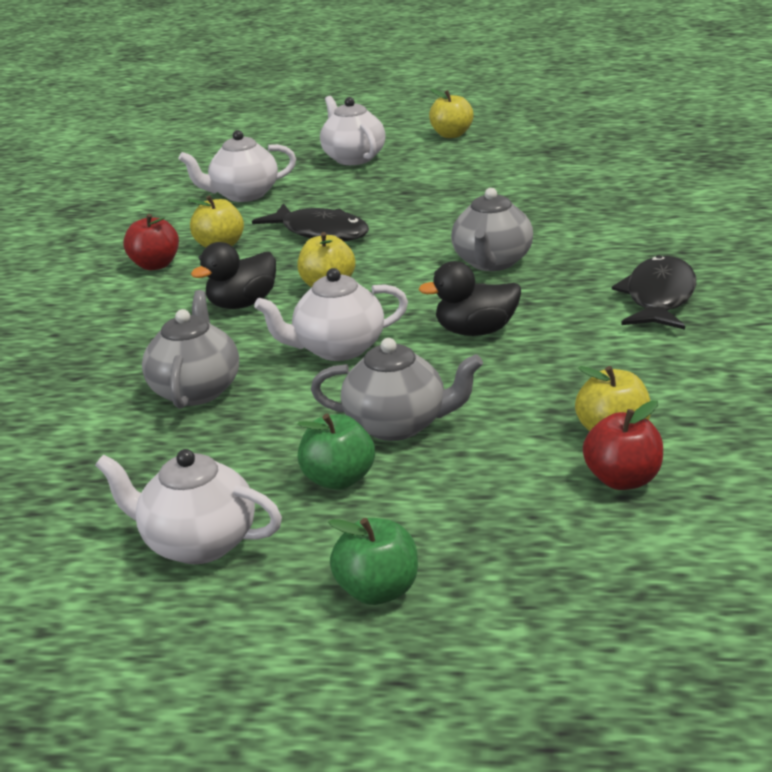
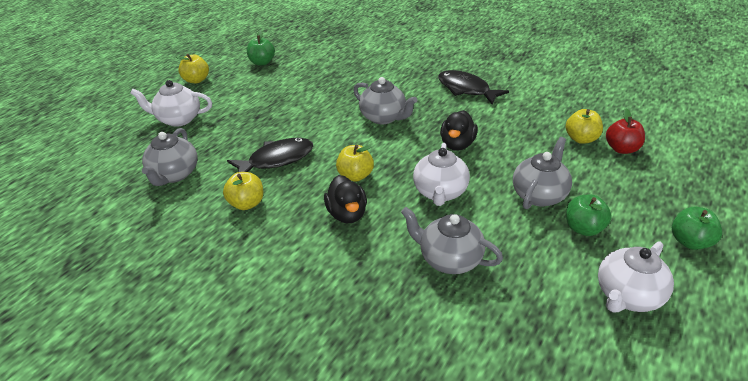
camera: 65 degrees left, 10 degrees up
red apple [123,214,179,270] -> none
white teapot [179,130,296,202] -> grey teapot [142,128,198,186]
none -> green apple [247,30,275,66]

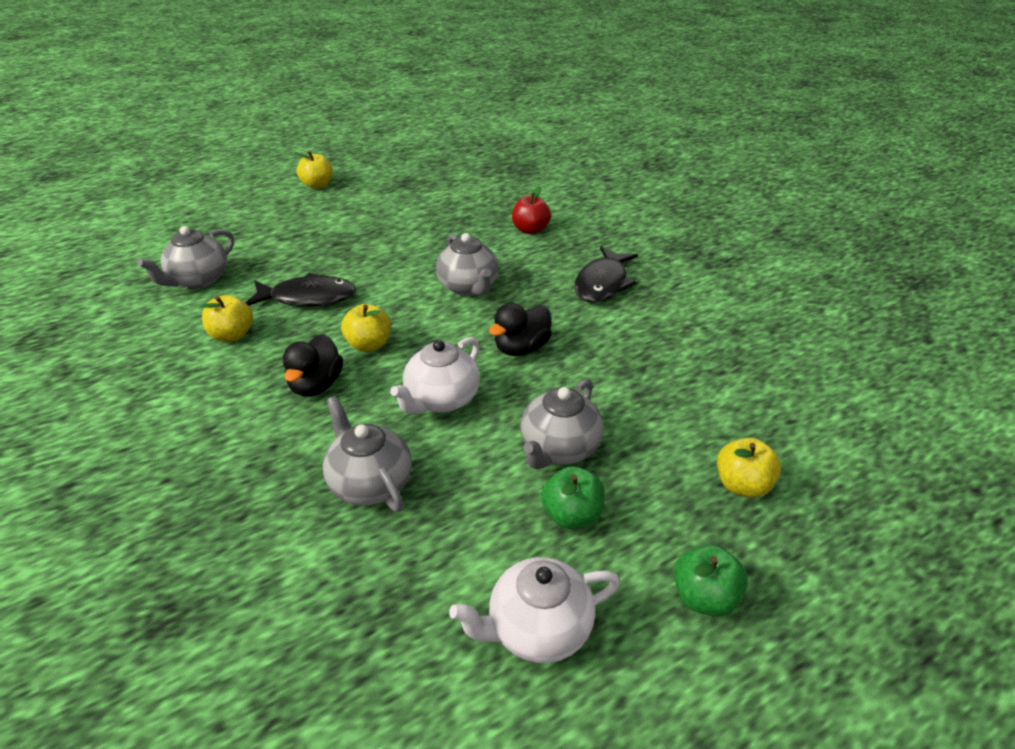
camera: 25 degrees right, 0 degrees up
white teapot [130,80,212,127] -> none
green apple [247,30,275,66] -> none
black fish [438,70,509,105] -> black fish turned 135 degrees counterclockwise [574,246,638,303]
grey teapot [513,137,572,209] -> grey teapot turned 150 degrees clockwise [520,379,604,469]
yellow apple [565,109,603,144] -> yellow apple moved to [717,438,781,498]
red apple [606,109,645,154] -> red apple moved to [512,186,551,234]

